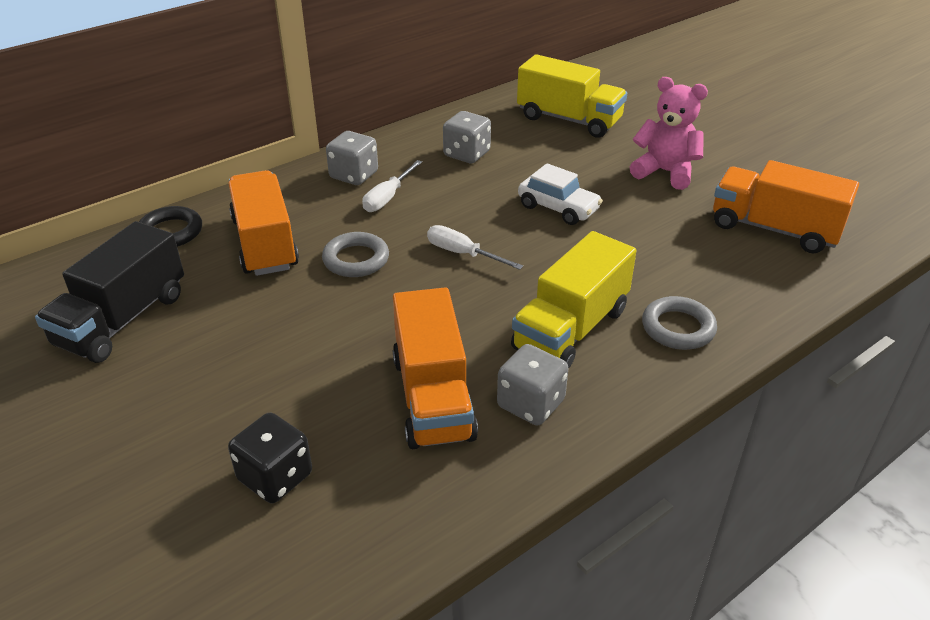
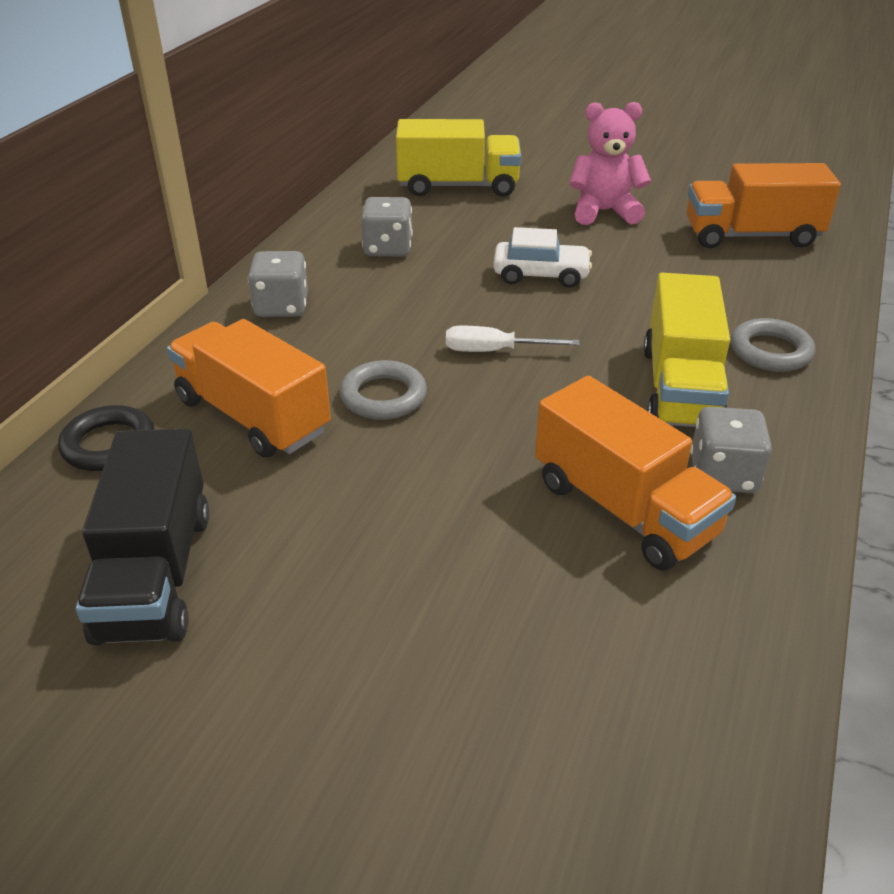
camera: 30 degrees left, 0 degrees up
black dice [228,412,312,503] -> none
white screwdriver [362,160,422,212] -> none

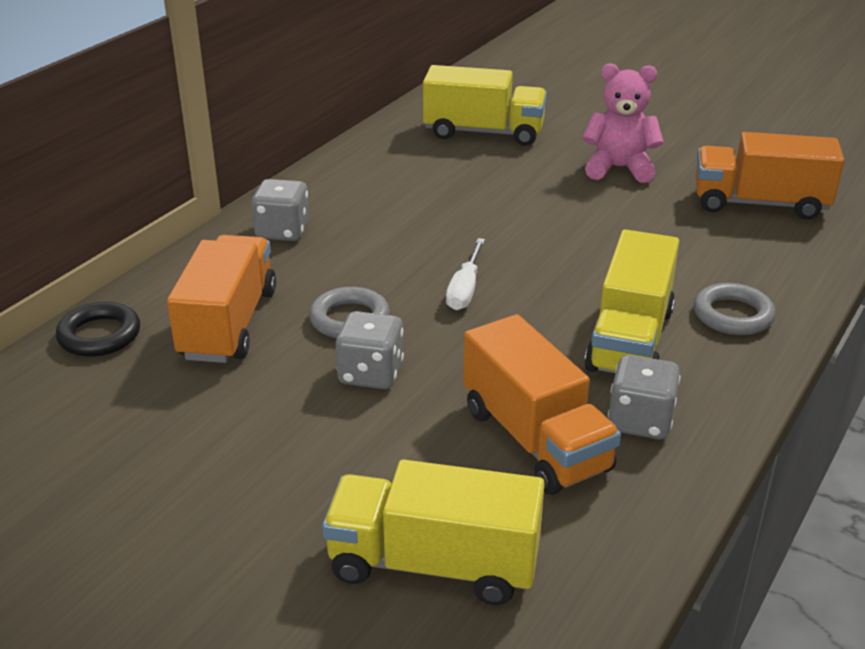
camera: 10 degrees right, 5 degrees down
black truck [76,428,209,645] -> none
orange truck [167,319,331,458] -> orange truck turned 45 degrees clockwise [167,235,276,363]
grey dice [361,197,413,257] -> grey dice moved to [336,311,404,389]
white screwdriver [446,326,580,352] -> white screwdriver turned 90 degrees counterclockwise [446,238,485,310]
white car [493,227,592,288] -> none
none -> yellow truck [322,459,545,605]

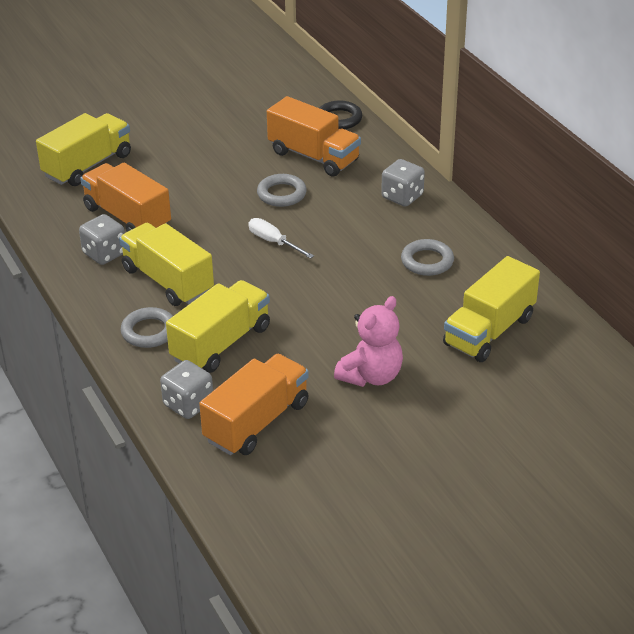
camera: 120 degrees right, 5 degrees up
grey dice [336,311,404,389] -> grey dice moved to [160,360,213,419]
orange truck [463,314,621,495] -> orange truck turned 45 degrees clockwise [80,163,171,232]
none -> yellow truck [166,280,270,373]
none -> grey ring [401,239,454,276]

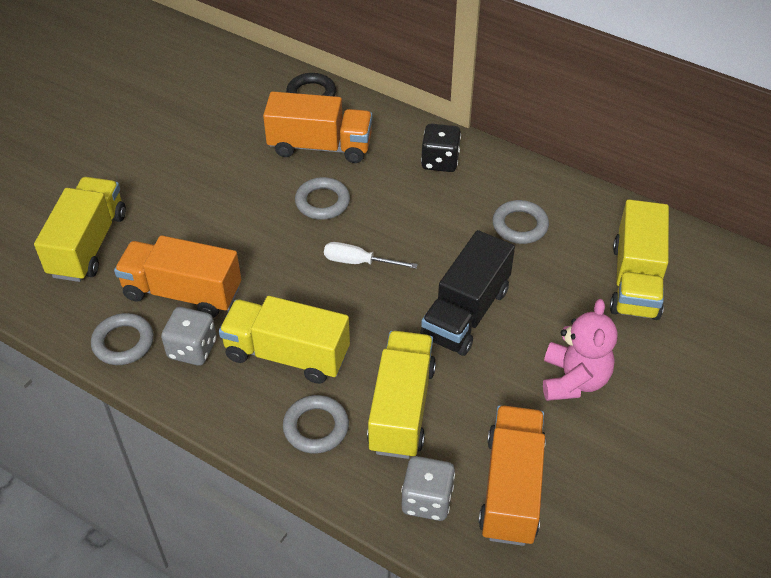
camera: 30 degrees left, 10 degrees up
grey dice [381,159,425,207] -> black dice [421,124,461,172]
none -> grey ring [91,313,154,365]
none -> black truck [420,230,515,356]

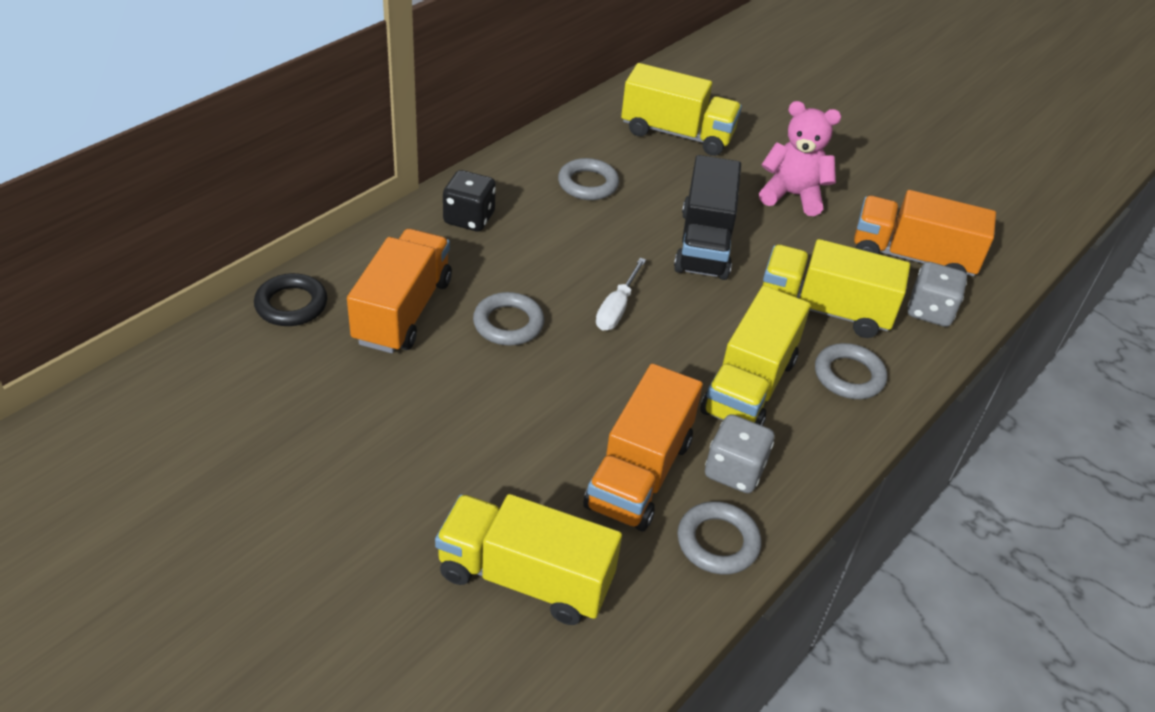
camera: 85 degrees left, 5 degrees down
black truck [420,230,515,356] -> black truck turned 60 degrees clockwise [674,155,741,280]

